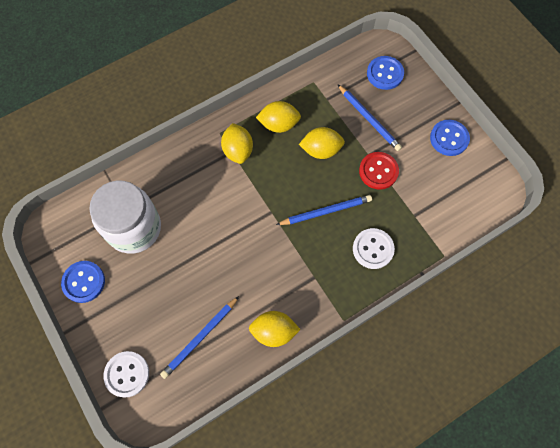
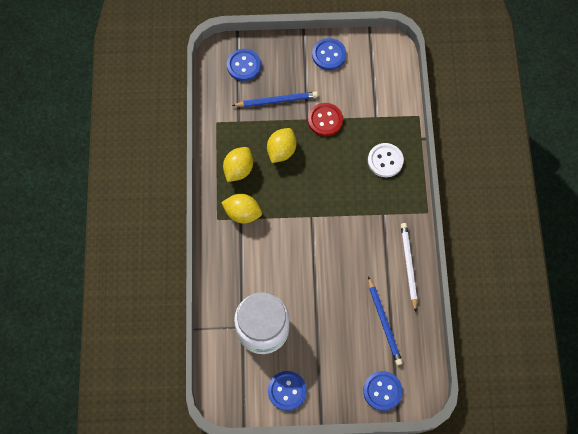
camera: 60 degrees left, 0 degrees up
white button [103,351,149,398] -> blue button [363,371,403,411]
yellow lemon [249,311,300,347] -> white pencil [401,223,417,312]
blue pencil [276,195,372,225] -> none

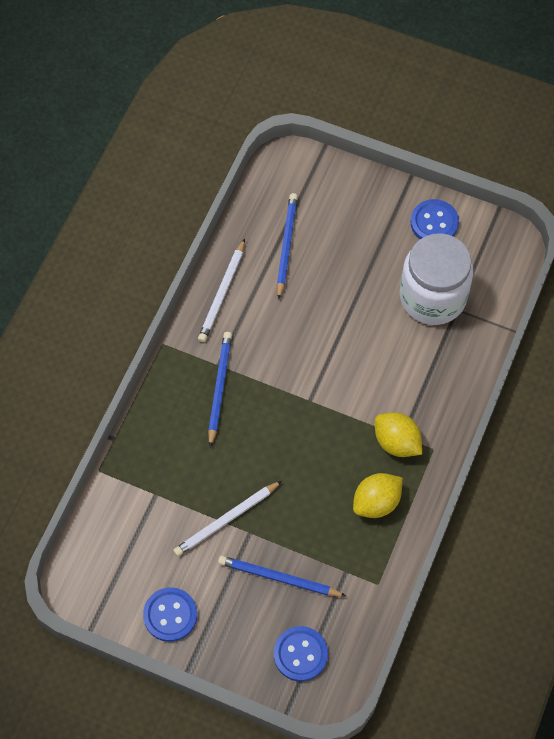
camera: 155 degrees left, 5 degrees down
yellow lemon [267,128,296,163] -> none
red button [308,103,343,136] -> white pencil [173,481,282,557]
blue button [363,371,403,411] -> none
white button [368,143,404,177] -> none
none -> blue pencil [208,332,232,447]

